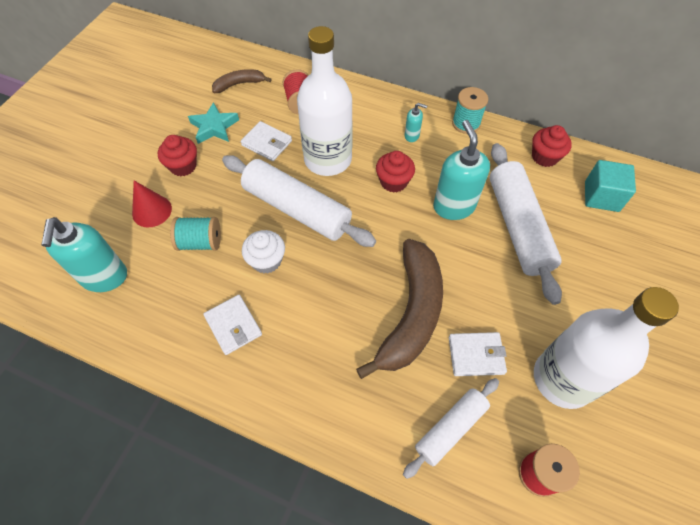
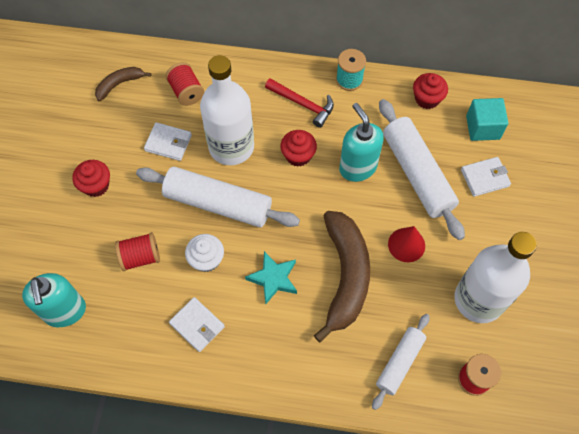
camera: 15 degrees left, 5 degrees up
red cone [132,181,172,228] -> red cone moved to [388,226,425,262]
turquoise spool [170,217,221,251] -> red spool [115,232,160,271]
turquoise star [188,102,239,144] -> turquoise star moved to [245,251,297,304]
turquoise soap dispenser [405,103,427,142] -> red hammer [265,78,334,128]
white wallet [449,332,507,376] -> white wallet moved to [461,157,511,197]

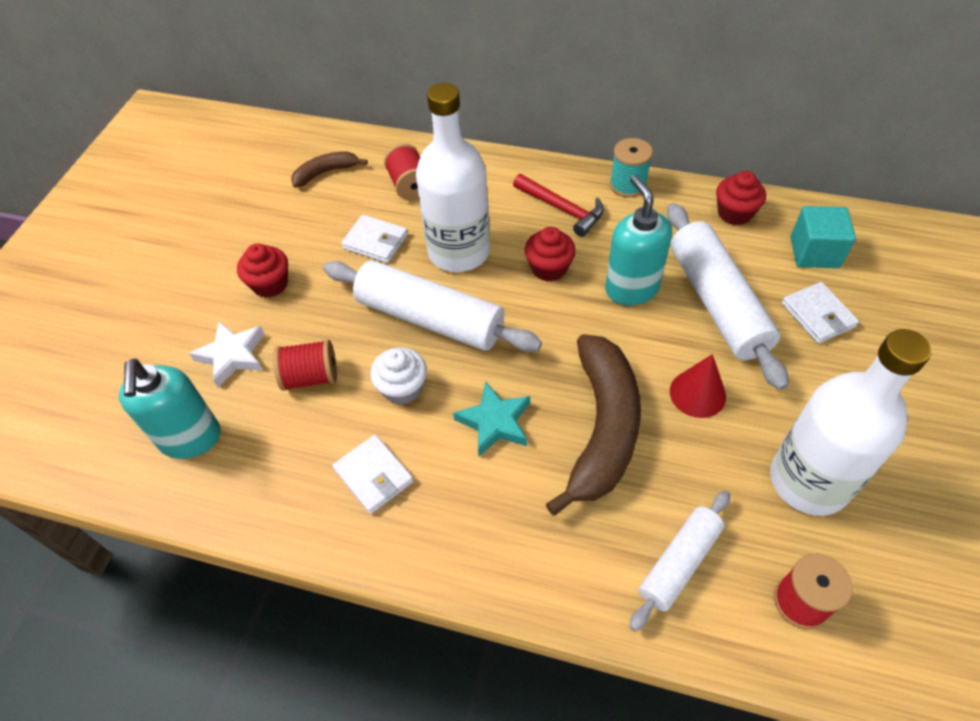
camera: 10 degrees right, 10 degrees down
white wallet [461,157,511,197] -> white wallet turned 75 degrees clockwise [782,282,859,344]
none -> white star [189,321,265,388]

